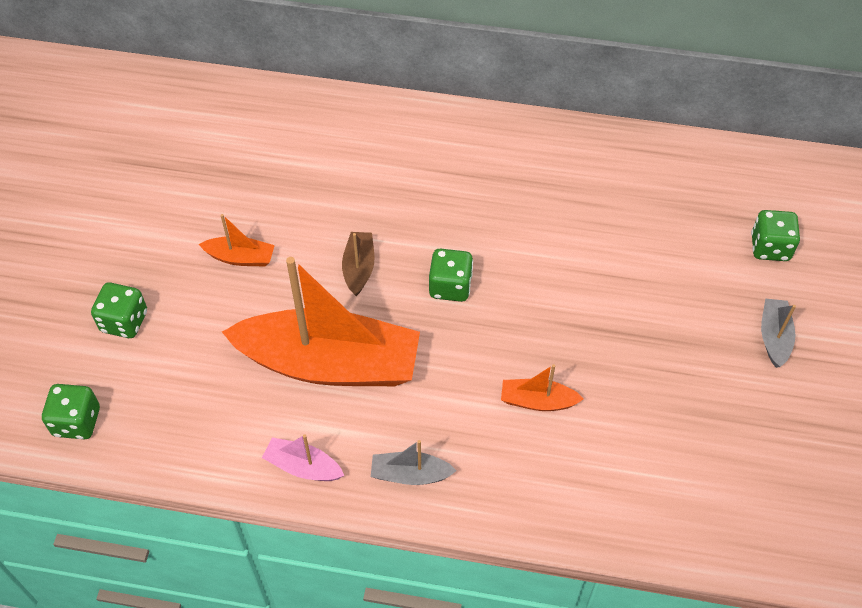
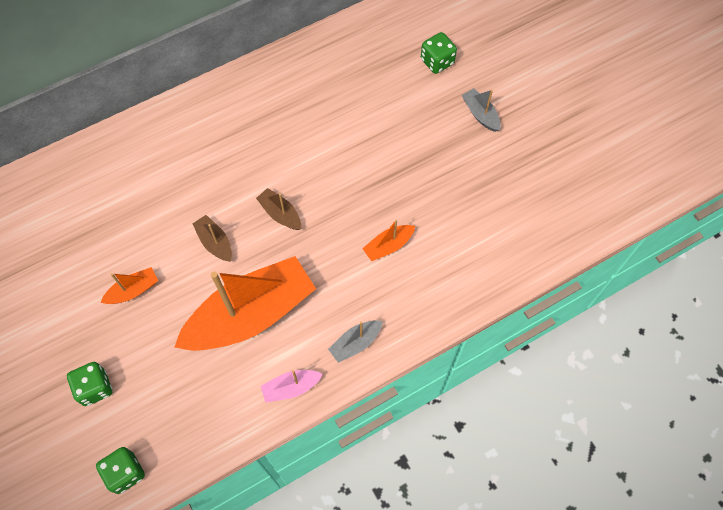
camera: 40 degrees left, 10 degrees up
green dice [429,249,473,302] -> brown boat [256,188,301,230]

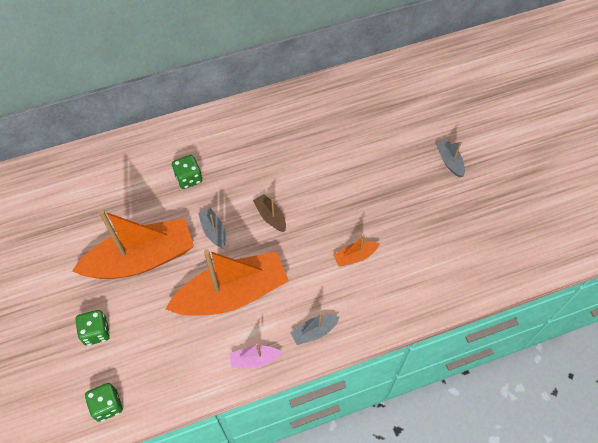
camera: 10 degrees right, 5 degrees down
orange boat [100,267,159,304] -> orange boat [72,210,194,279], size x2.42
brown boat [192,215,232,262] -> grey boat [198,208,226,248]
green dice [421,32,457,74] -> green dice moved to [172,155,202,189]

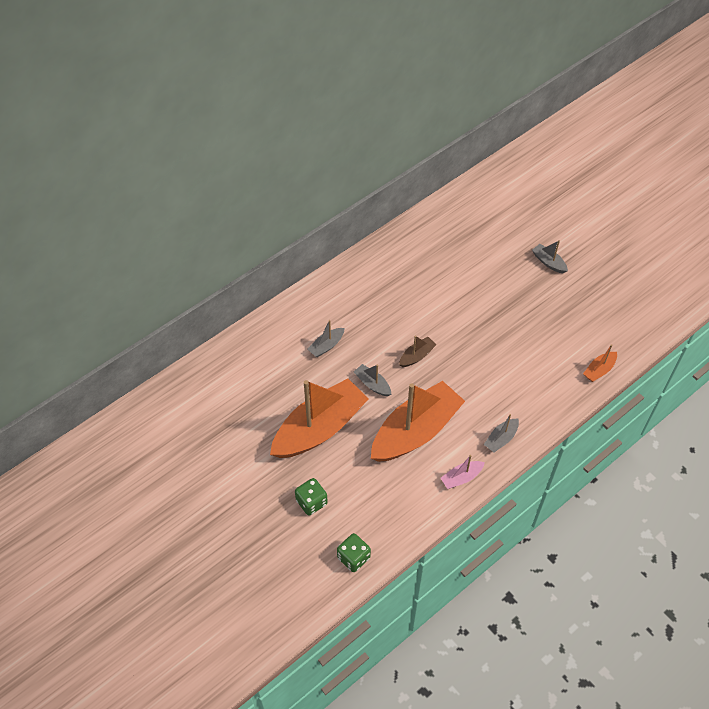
camera: 20 degrees left, 5 degrees down
green dice [172,155,202,189] -> grey boat [308,320,344,357]
brown boat [253,194,286,232] -> brown boat turned 105 degrees clockwise [399,336,437,367]
orange boat [333,234,380,266] -> orange boat moved to [583,344,617,382]

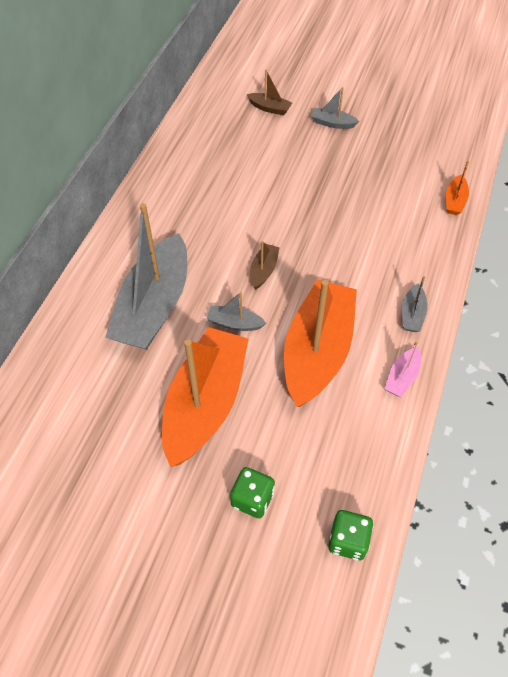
camera: 30 degrees left, 0 degrees up
grey boat [308,320,344,357] -> grey boat [105,203,187,350], size x2.42
none -> brown boat [247,70,292,115]

